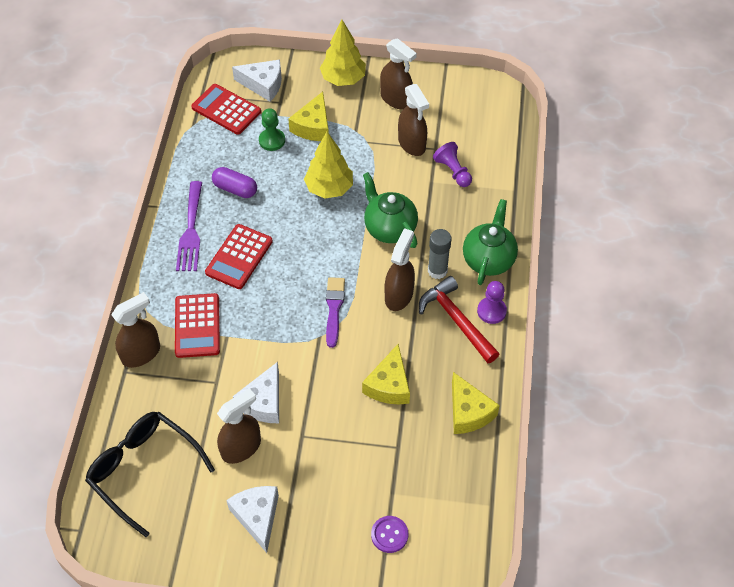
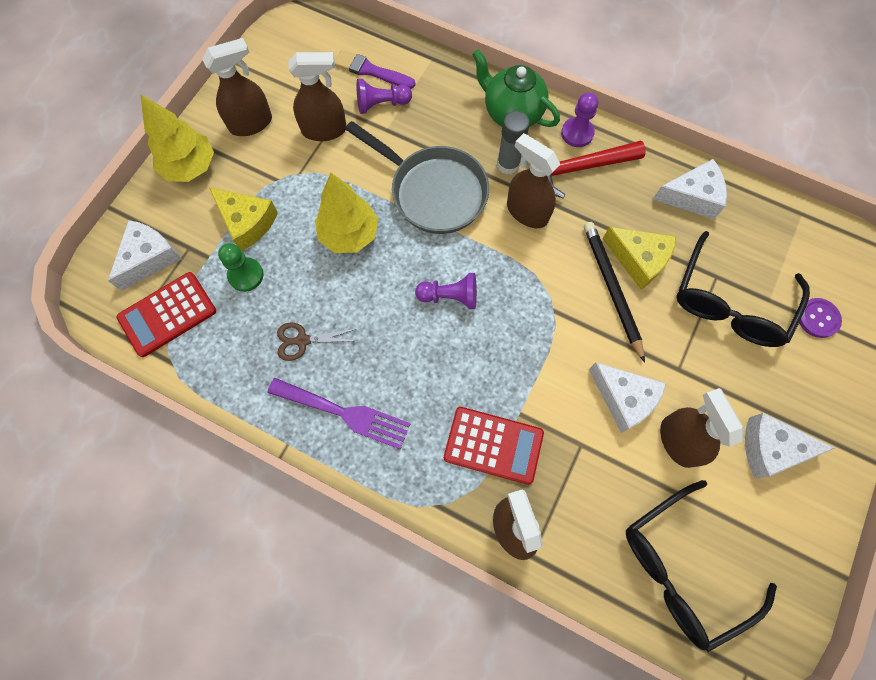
camera: 70 degrees left, 15 degrees up
red calculator [205,224,273,289] -> none
purple capsule [212,167,257,198] -> brown scissors [277,322,356,361]
purple brush [326,277,345,348] -> purple brush moved to [334,50,415,89]
green teapot [363,172,418,248] -> grey pan [345,121,489,234]
yellow cheese [452,372,500,434] -> white cheese [652,159,727,219]
none -> purple pawn [415,273,477,309]
none -> black pencil [584,222,645,363]
none -> black glasses [676,231,810,347]

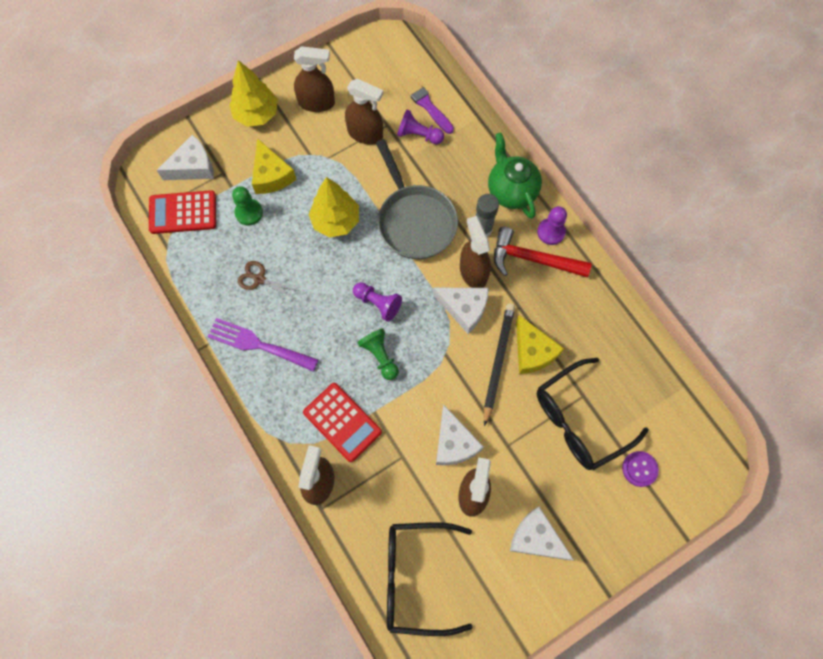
camera: 30 degrees right, 0 degrees up
purple fork [268,378,411,450] -> purple fork turned 150 degrees clockwise [207,318,318,371]
white cheese [652,159,727,219] -> white cheese moved to [433,288,489,334]
none -> green pawn [357,328,399,380]

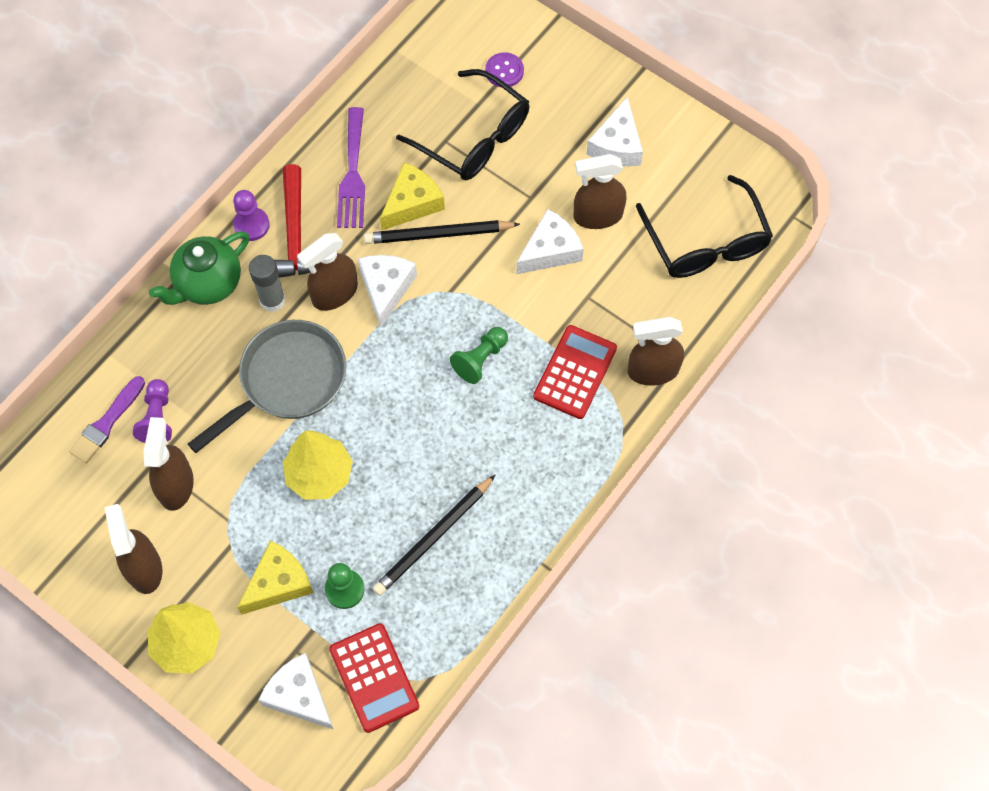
camera: 110 degrees left, 5 degrees down
purple fork [207,318,318,371] -> purple fork moved to [337,107,365,228]
brown scissors [238,261,299,300] -> black pencil [372,475,495,596]
purple pawn [353,282,402,322] -> none

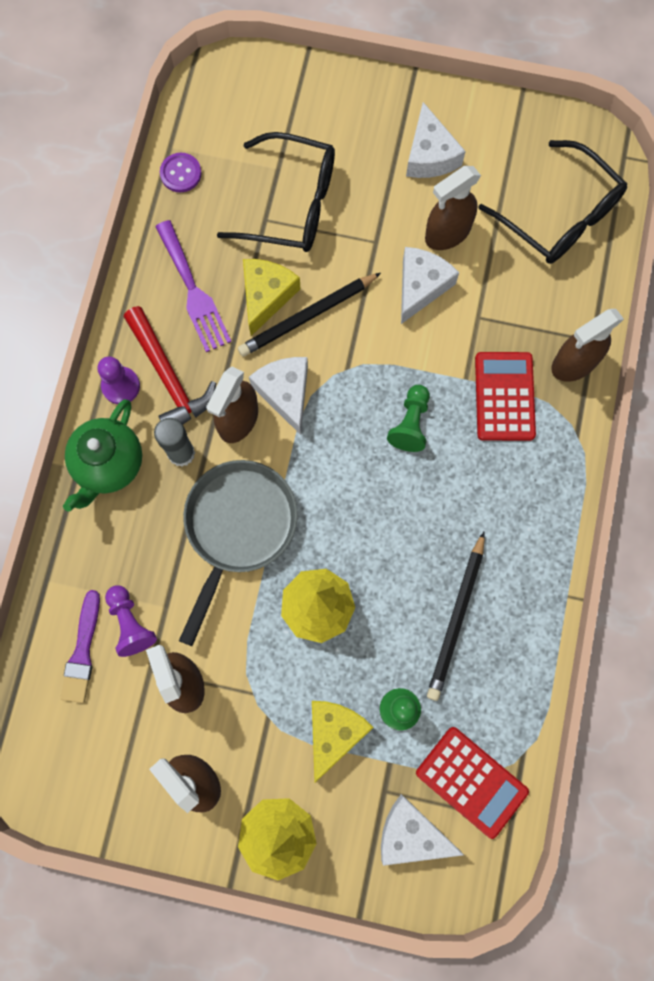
camera: 25 degrees left, 10 degrees up
purple button [485,52,524,87] -> purple button moved to [160,153,202,192]

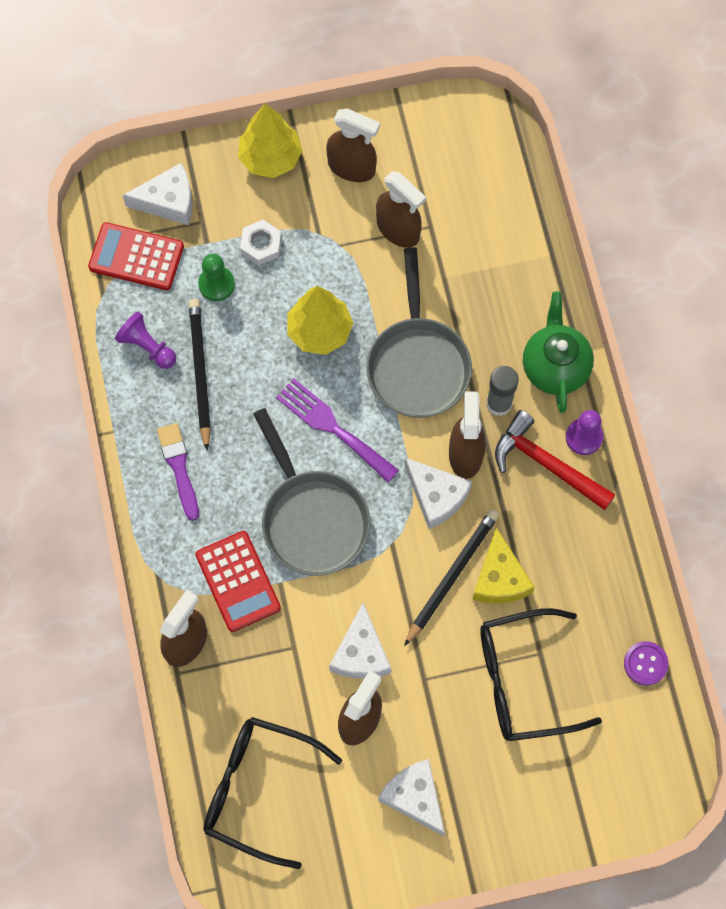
camera: 155 degrees right, 5 degrees down
purple brush [60,590,100,703] -> purple brush moved to [157,423,199,521]
purple pawn [105,585,157,657] -> purple pawn moved to [115,311,176,369]
purple fork [155,220,231,352] -> purple fork moved to [276,378,399,482]
yellow cheese [312,701,374,783] -> white nut [240,220,281,265]
green pawn [387,385,430,452] -> grey pan [253,408,370,576]

